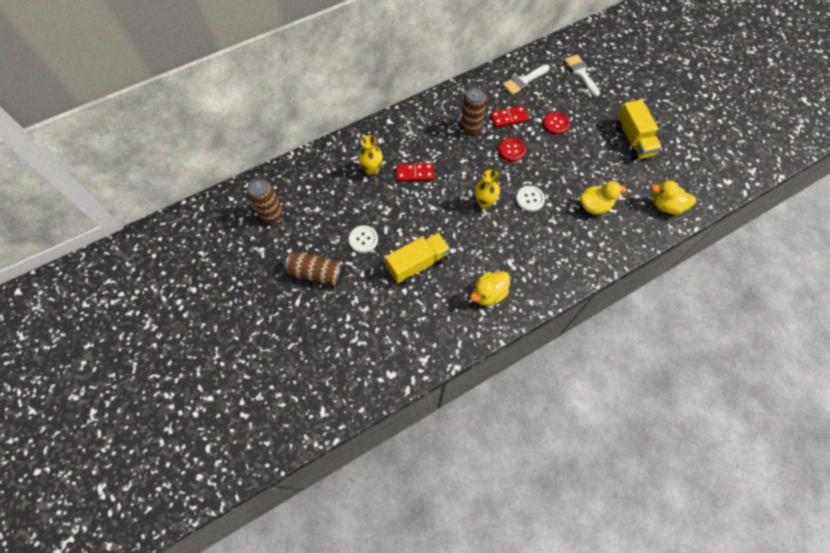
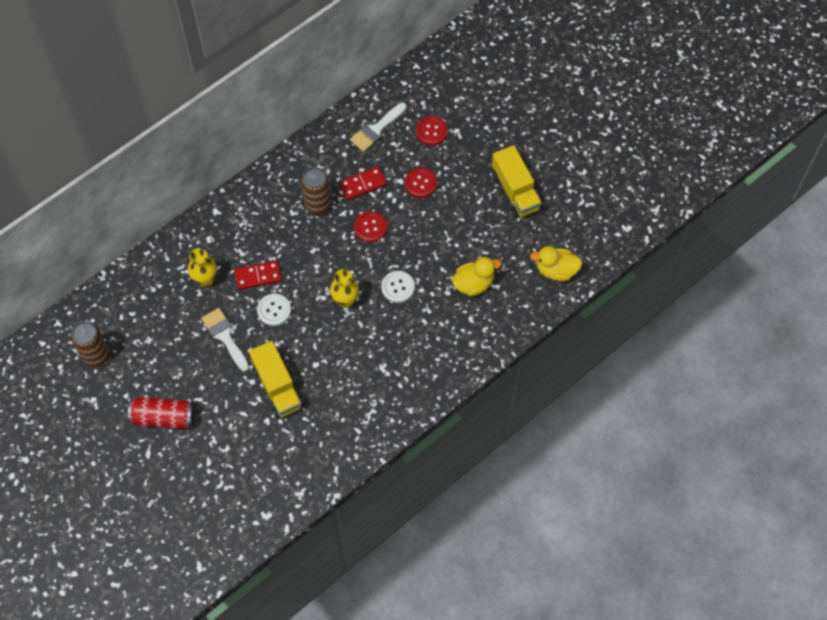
camera: 10 degrees left, 0 degrees up
brown can [285,252,344,286] -> red can [128,397,195,429]
white button [349,225,378,253] -> white button moved to [257,294,291,326]
yellow truck [385,233,450,284] -> yellow truck turned 105 degrees clockwise [249,341,303,418]
yellow duck [470,271,510,305] -> none
white brush [564,55,600,97] -> white brush moved to [201,308,249,372]
none -> red button [416,116,448,145]

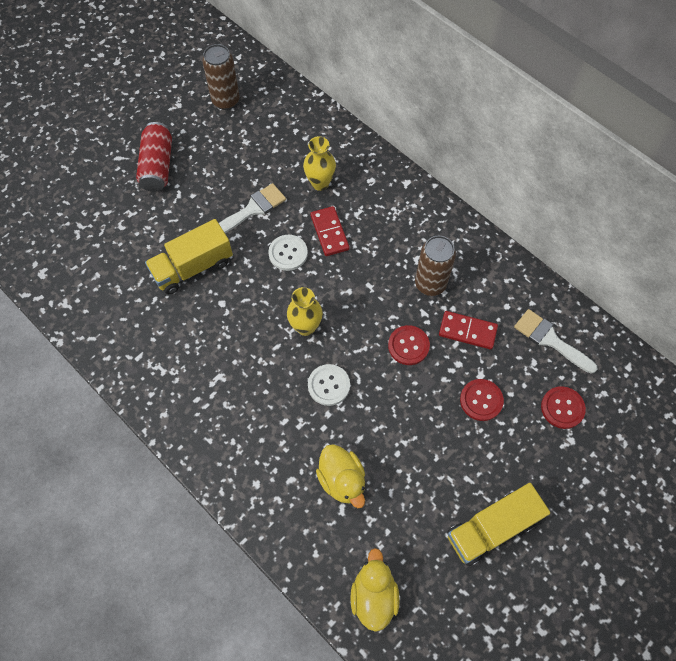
camera: 85 degrees right, 0 degrees up
red domino [339,167,387,200] -> red domino turned 45 degrees counterclockwise [439,311,498,349]

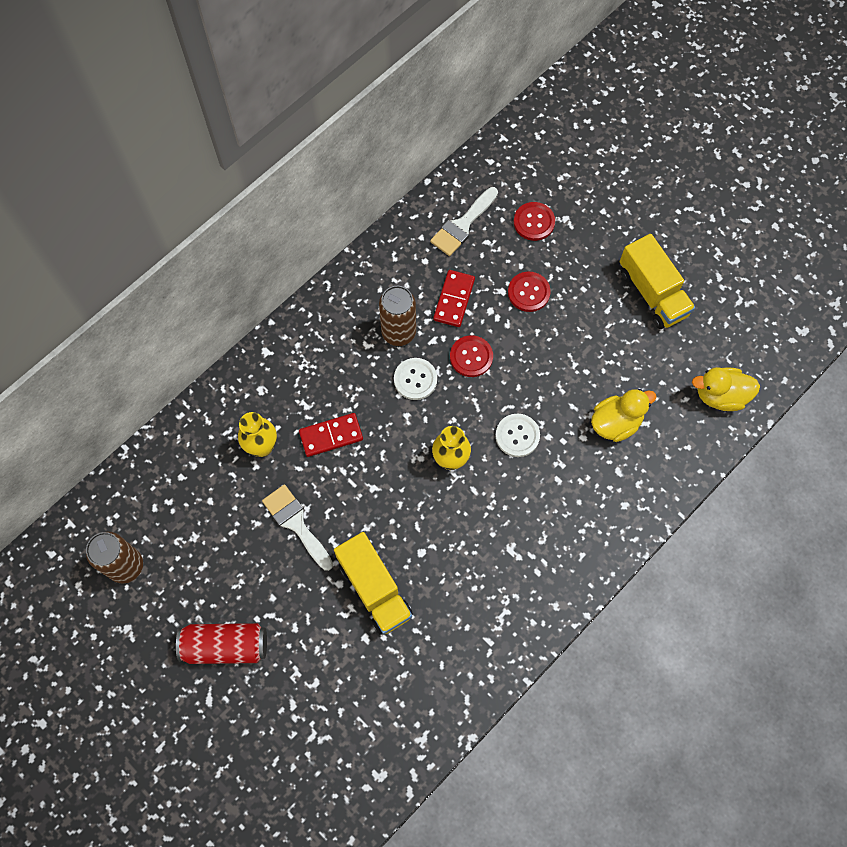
camera: 90 degrees left, 5 degrees up
white button [268,235,308,271] -> white button moved to [394,358,437,400]

